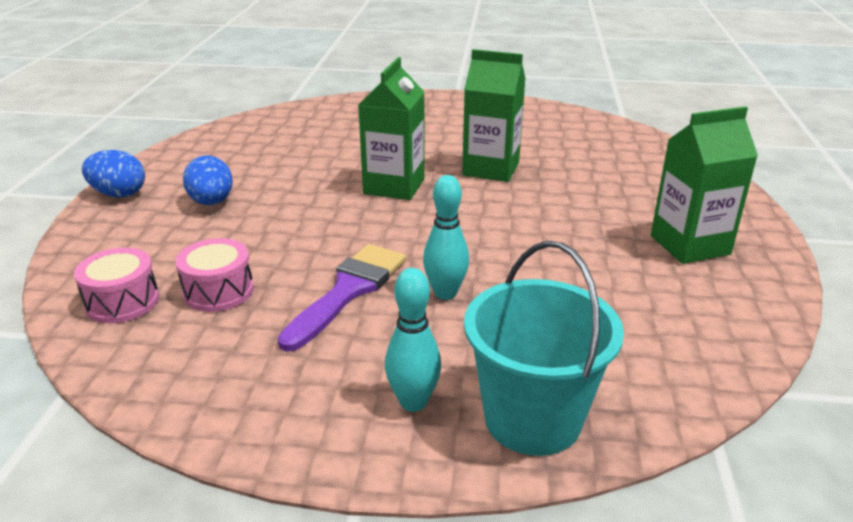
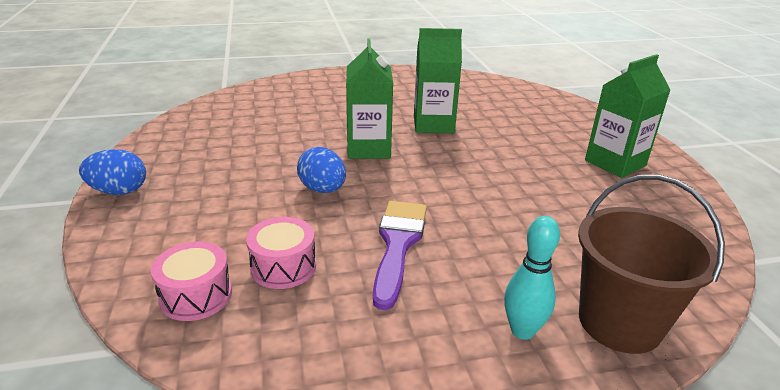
camera: 20 degrees left, 0 degrees up
blue egg [183,155,233,205] -> blue egg moved to [297,147,346,193]
turquoise bowling pin [423,175,469,300] -> none
turquoise bucket [464,241,624,456] -> brown bucket [578,175,725,354]

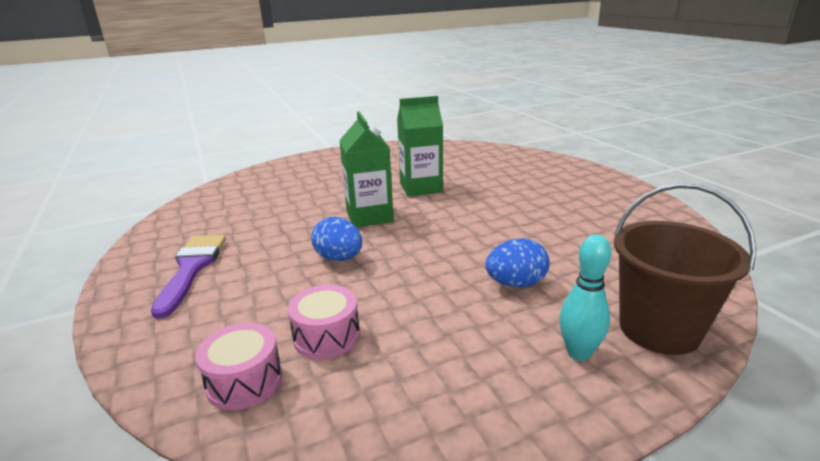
camera: 10 degrees left, 5 degrees down
blue egg [79,149,146,195] -> blue egg moved to [485,238,550,288]
purple brush [373,201,427,310] -> purple brush moved to [151,235,226,319]
green carton [585,54,670,178] -> none

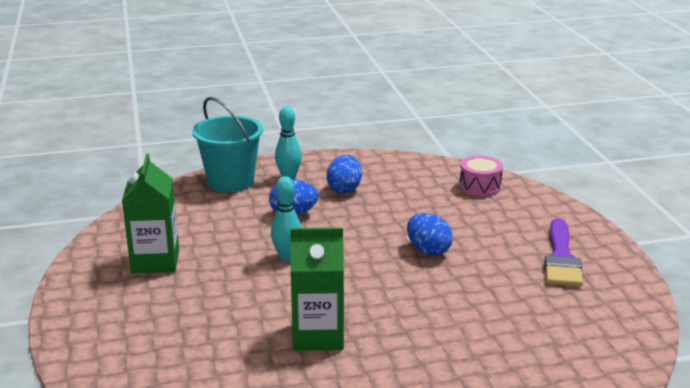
camera: 170 degrees left, 0 degrees up
pink drum [288,285,360,359] -> none
green carton [339,111,394,227] -> green carton moved to [122,154,179,273]
brown bucket [614,183,756,355] -> turquoise bucket [192,97,263,192]
none -> turquoise bowling pin [271,176,301,261]
none -> blue egg [327,155,362,193]

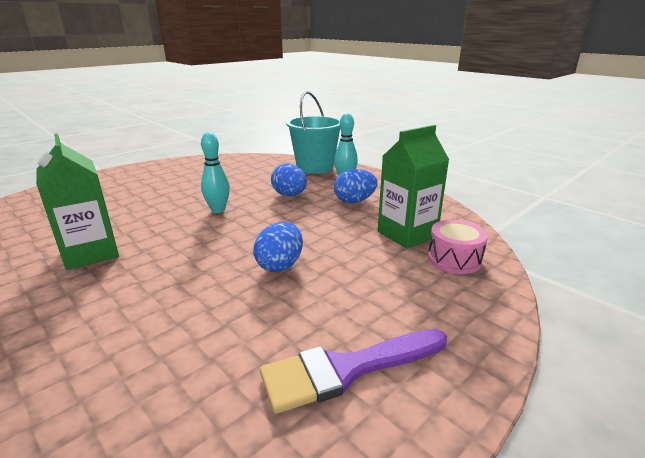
camera: 60 degrees right, 0 degrees up
green carton [122,154,179,273] -> green carton moved to [378,125,449,249]

